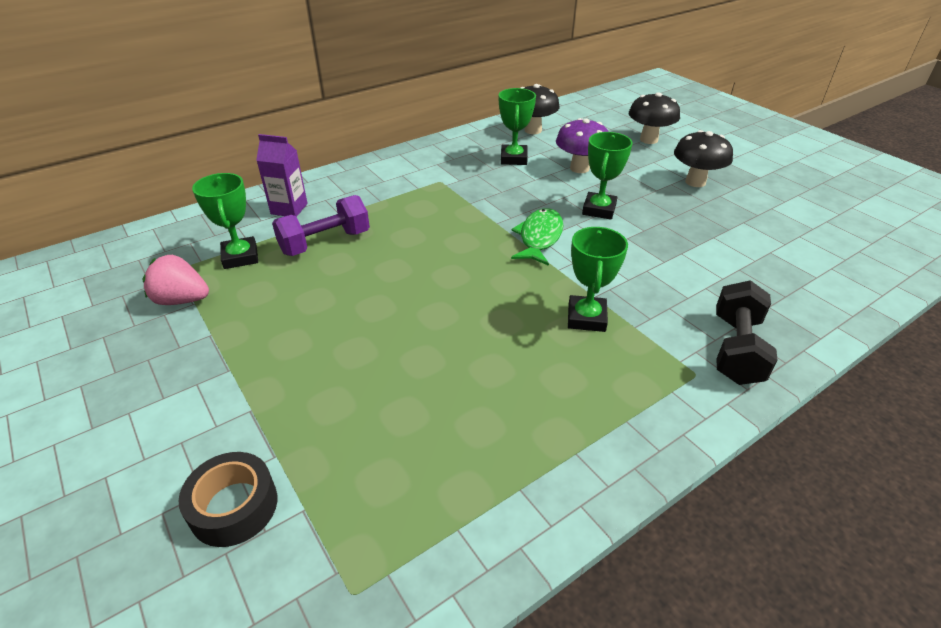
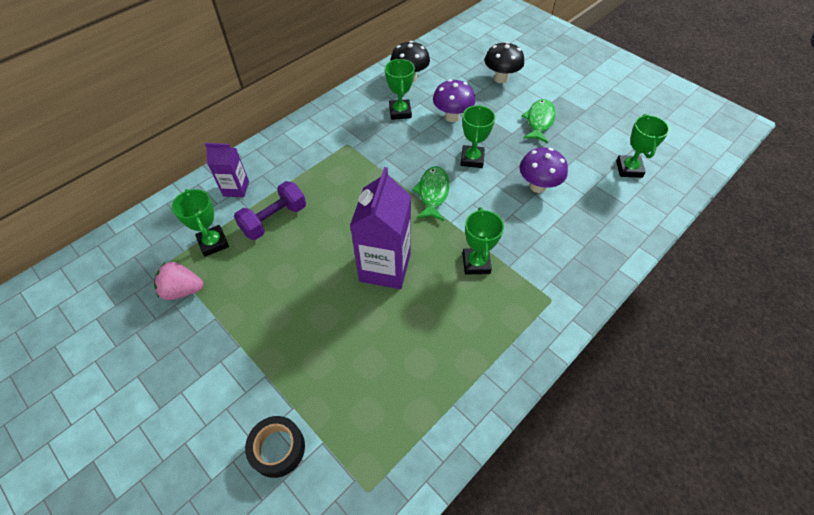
camera: 10 degrees left, 15 degrees up
black mushroom [674,130,733,187] -> green fish [521,99,556,144]
black dumbbell [716,280,778,385] -> none
none -> purple carton [350,167,411,289]
none -> purple mushroom [520,148,568,193]
none -> green trophy [616,114,670,178]

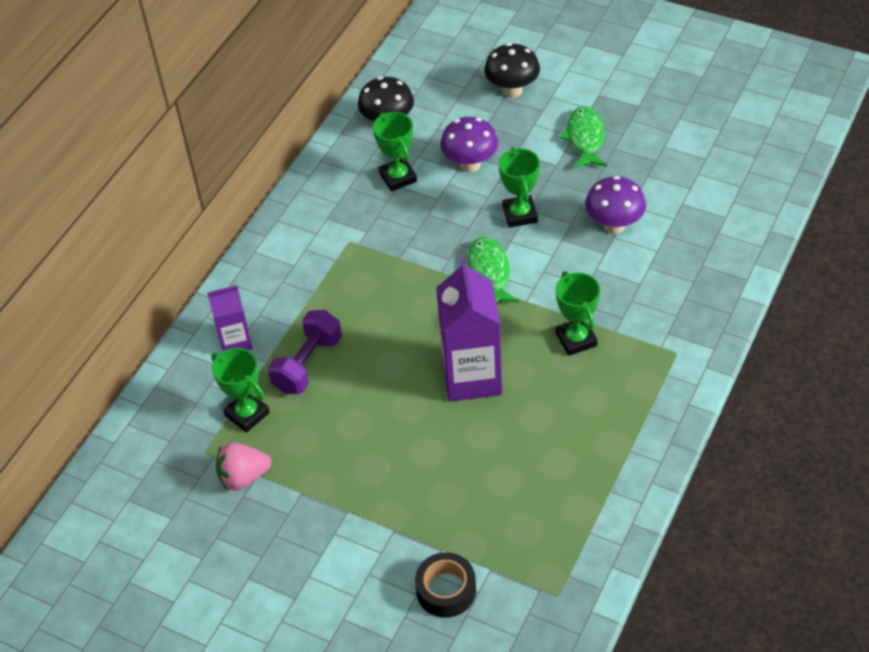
camera: 15 degrees left, 5 degrees down
green trophy [616,114,670,178] -> none

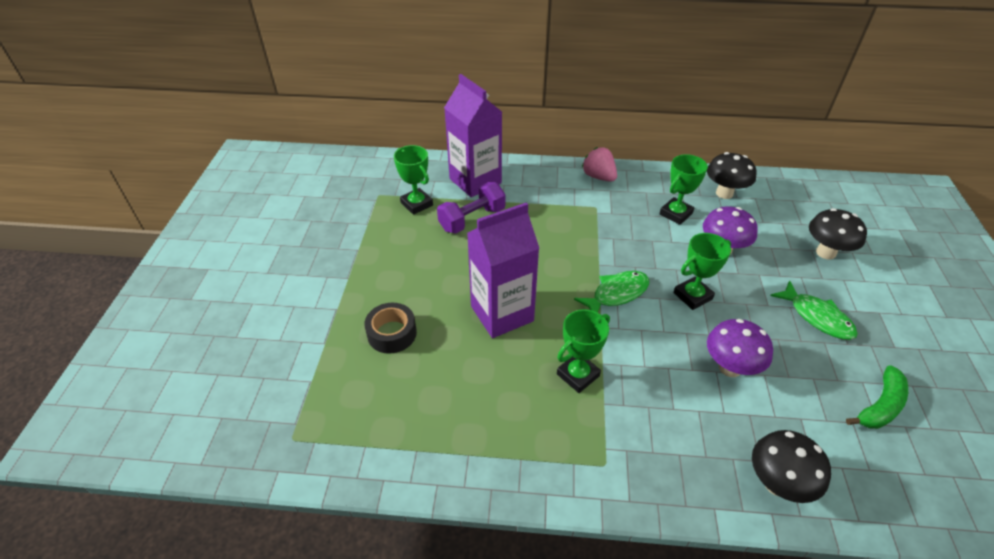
camera: 65 degrees right, 5 degrees down
purple carton [207,285,253,351] -> purple carton [444,74,502,197], size x1.79
green trophy [211,348,270,433] -> green trophy turned 60 degrees counterclockwise [394,145,433,215]
pink strawberry [216,442,272,490] -> pink strawberry moved to [582,147,617,182]
purple dumbbell [268,310,342,394] -> purple dumbbell turned 45 degrees counterclockwise [437,182,505,234]
black tape [415,552,476,618] -> black tape moved to [364,303,417,354]
green fish [560,106,607,168] -> green fish turned 75 degrees clockwise [770,280,858,340]
none -> black mushroom [752,430,831,503]
none -> green banana [846,365,908,429]

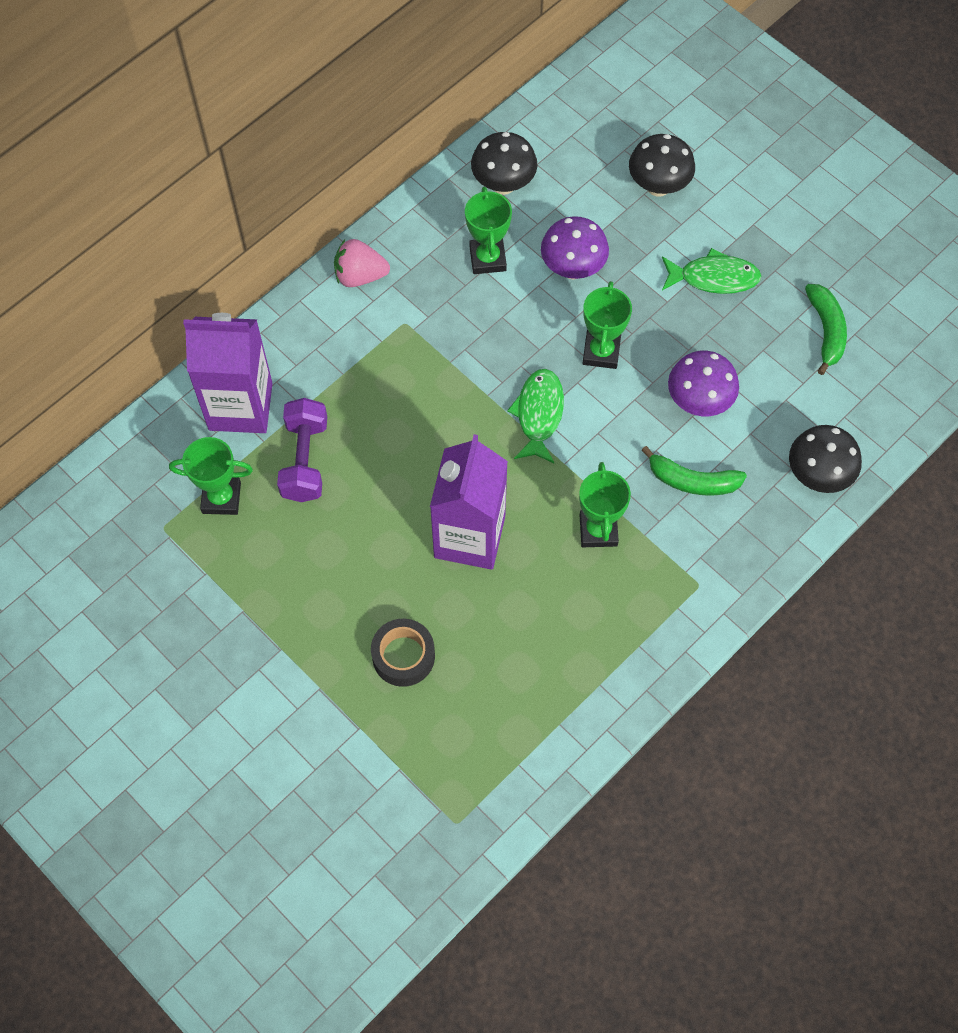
camera: 50 degrees left, 20 degrees up
none -> green banana [641,446,747,496]

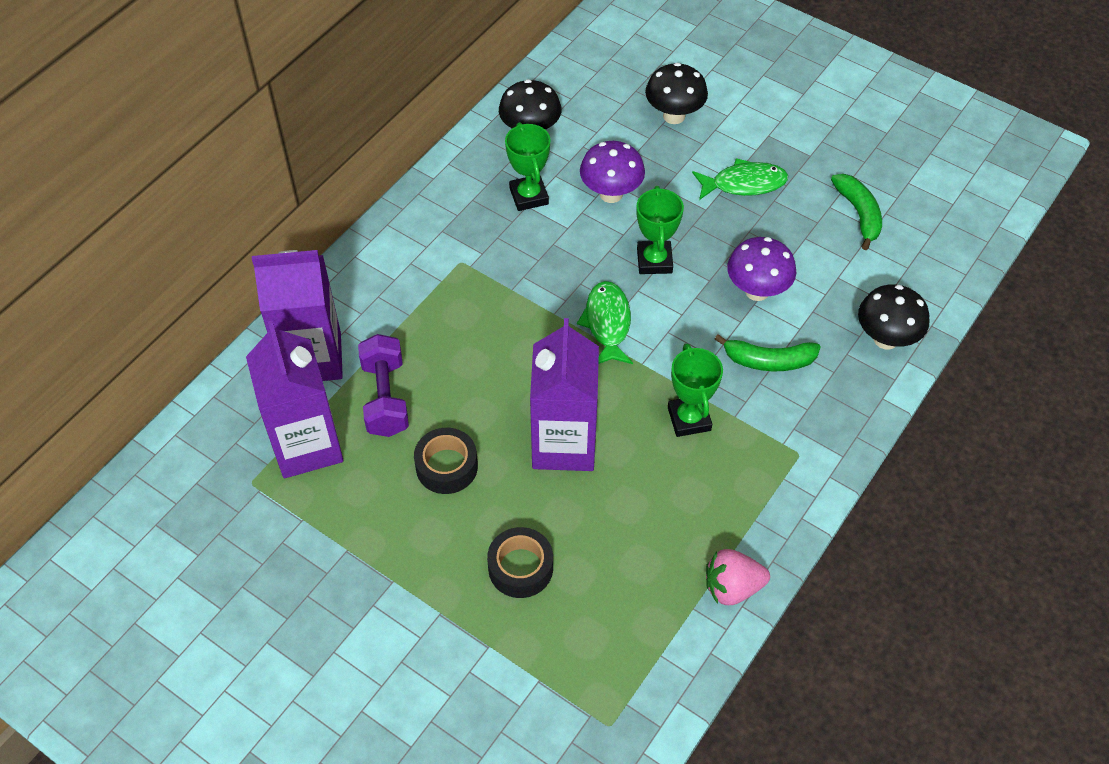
camera: 10 degrees left, 10 degrees down
green trophy [169,437,253,515] -> purple carton [246,321,343,478]
pink strawberry [334,239,390,287] -> pink strawberry moved to [706,549,770,605]
none -> black tape [414,428,478,494]

